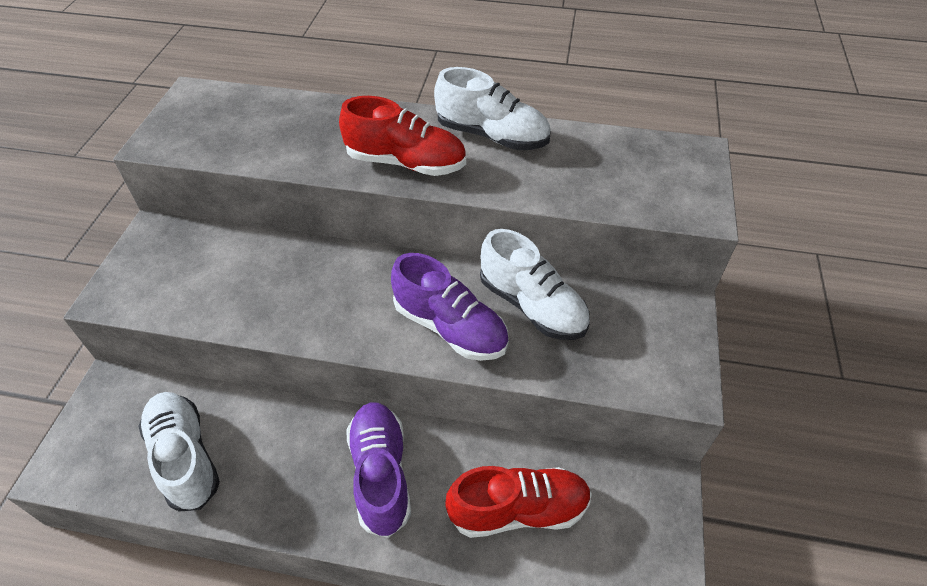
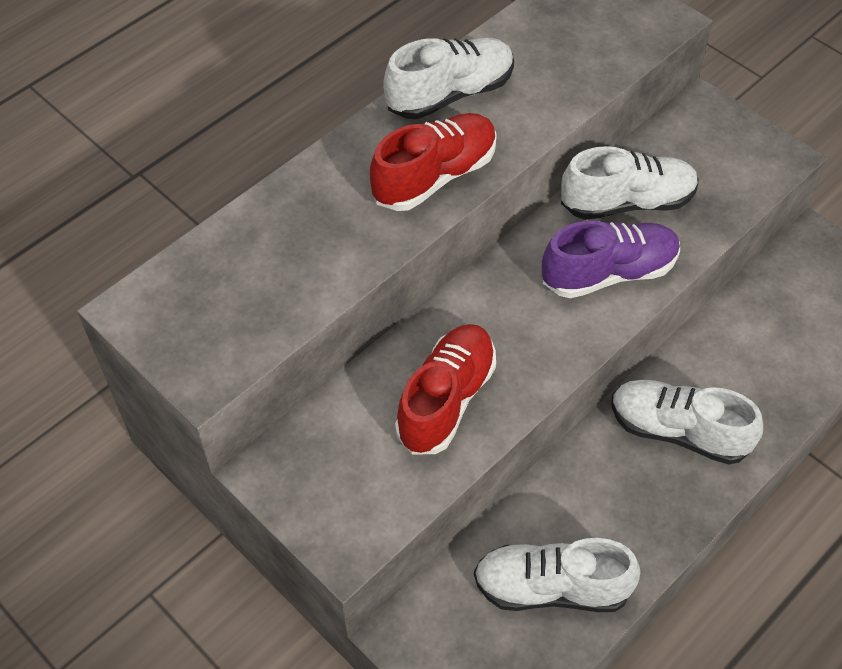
camera: 55 degrees left, 5 degrees up
purple shoe [346,402,411,538] -> white shoe [612,380,763,465]
red shoe [445,466,592,538] -> red shoe moved to [395,324,496,455]

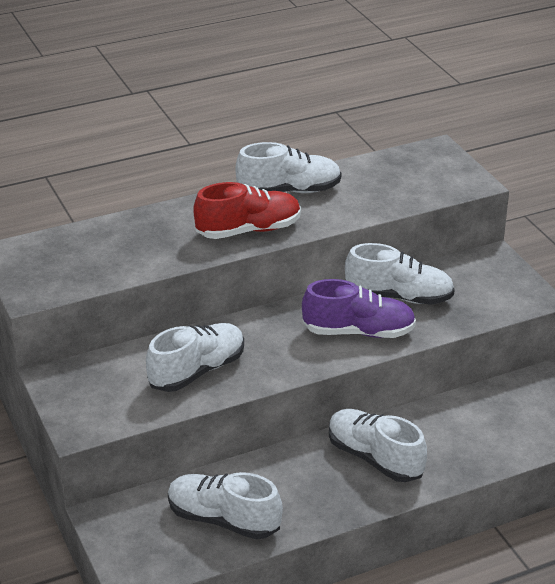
camera: 20 degrees right, 20 degrees down
red shoe [395,324,496,455] -> white shoe [146,323,244,392]

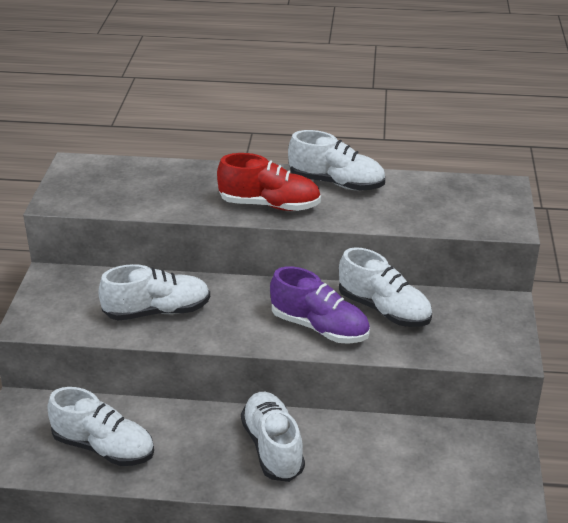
camera: 30 degrees right, 0 degrees up
white shoe [168,472,283,539] -> white shoe turned 150 degrees clockwise [48,387,154,466]

